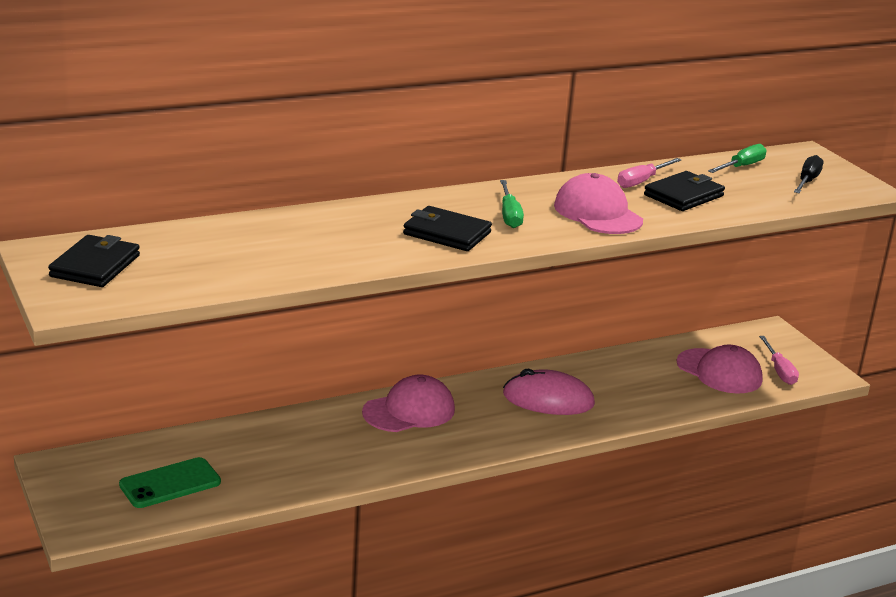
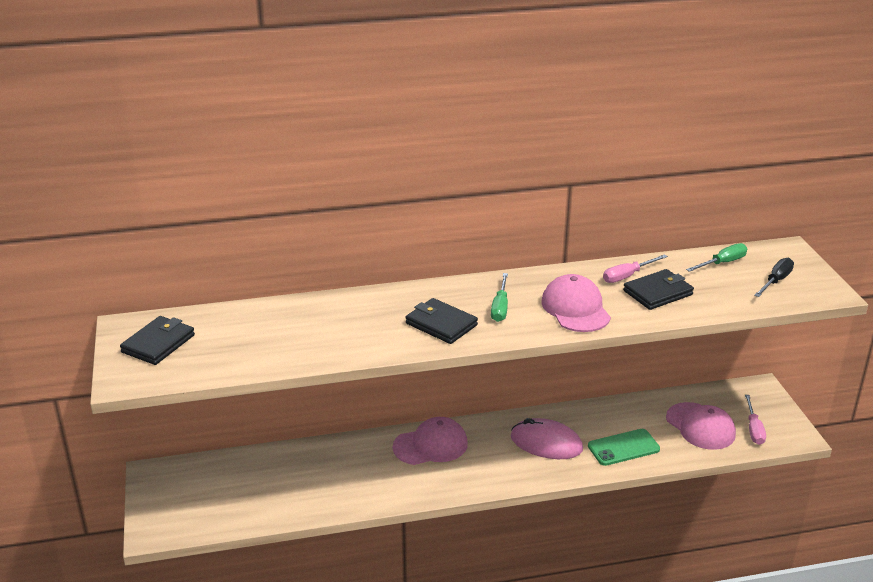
camera: 15 degrees right, 5 degrees up
green phone [119,457,221,508] -> green phone moved to [588,429,660,466]

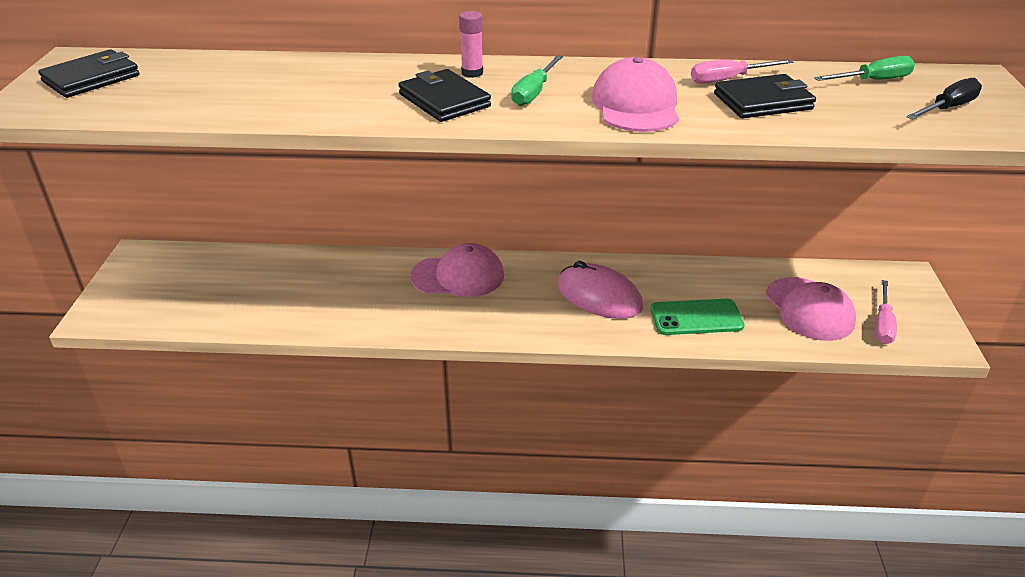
camera: 15 degrees right, 5 degrees up
none -> pink glue stick [459,11,483,78]

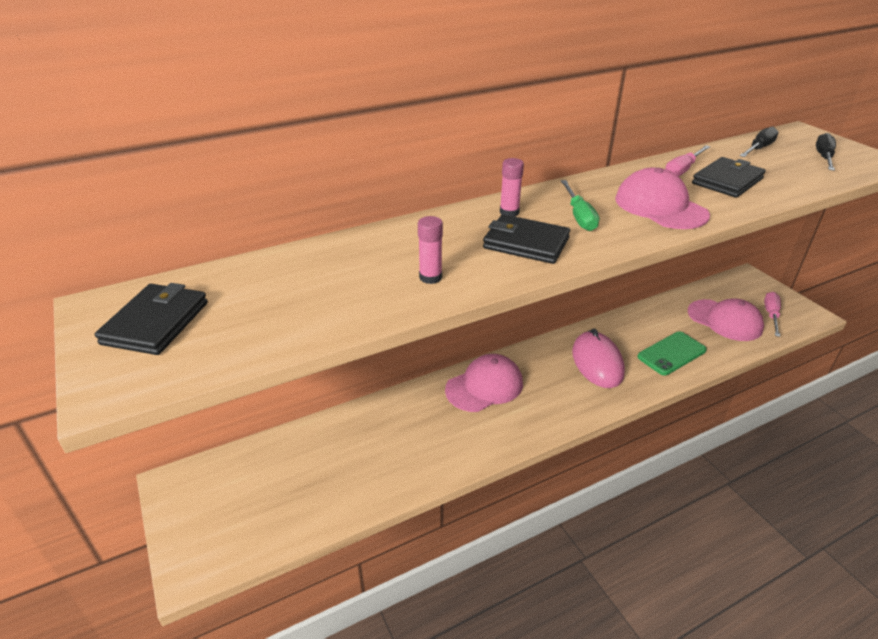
camera: 30 degrees left, 0 degrees up
pink mouse [558,261,643,319] -> pink mouse turned 75 degrees clockwise [572,328,625,388]
green screwdriver [814,56,915,81] -> black screwdriver [740,127,778,157]
pink screwdriver [875,280,897,344] -> pink screwdriver turned 150 degrees counterclockwise [764,292,781,337]
none -> pink glue stick [418,216,443,284]

